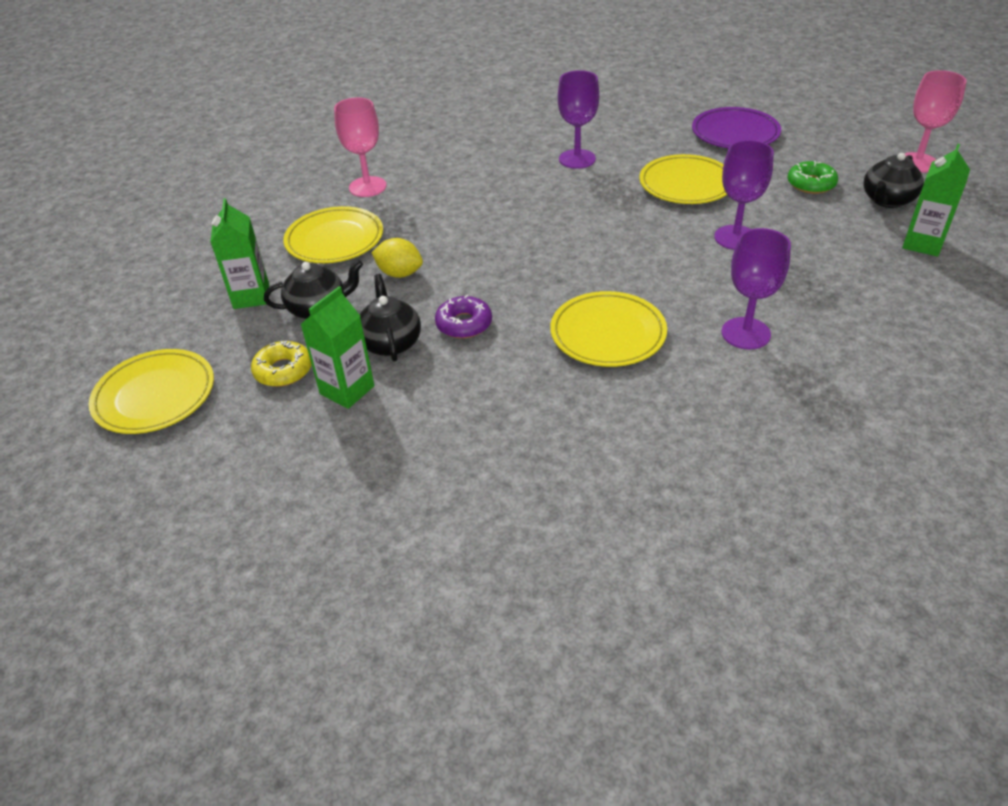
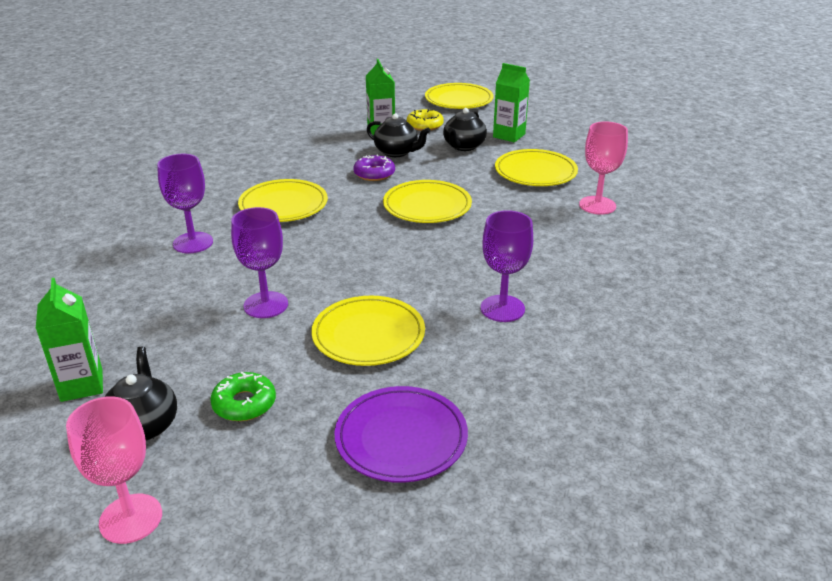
camera: 130 degrees right, 10 degrees down
yellow lemon [372,238,423,278] -> none
none -> yellow plate [383,180,472,223]

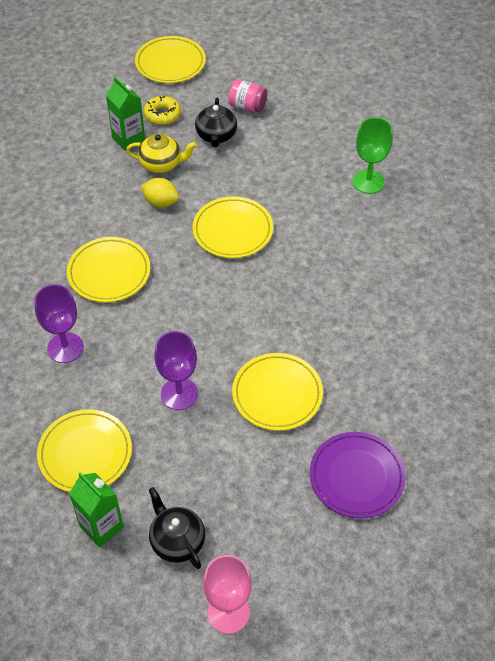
camera: 25 degrees left, 20 degrees up
green donut [210,372,276,421] -> none
purple donut [353,154,395,181] -> yellow lemon [140,178,179,208]
black teapot [367,113,430,157] -> yellow teapot [126,133,197,173]
purple goblet [481,210,533,322] -> none
green carton [493,63,530,142] -> pink jar [228,79,267,112]
yellow plate [495,149,578,186] -> yellow plate moved to [37,409,132,492]
pink goblet [579,121,628,215] -> green goblet [353,117,393,194]

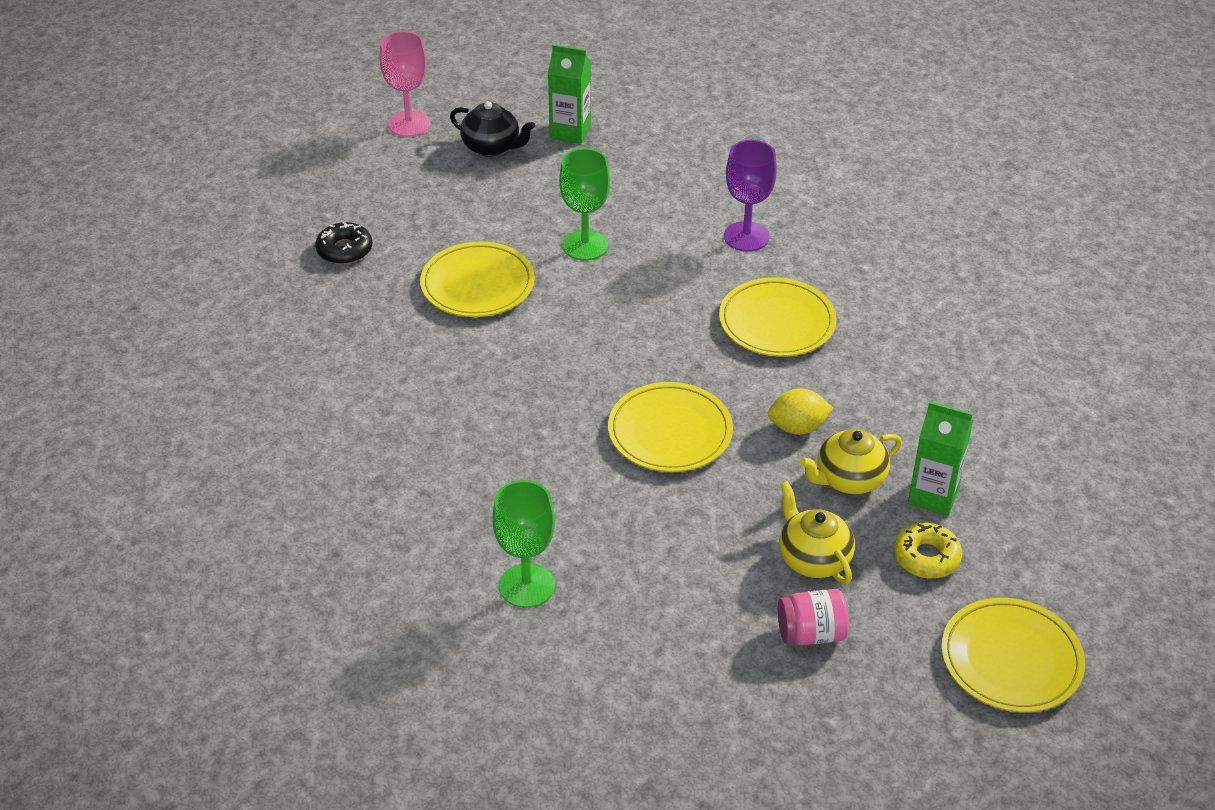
camera: 150 degrees right, 10 degrees down
yellow plate [37,409,132,492] -> none
purple goblet [154,331,198,410] -> green goblet [559,148,610,260]
black teapot [195,98,237,147] -> yellow teapot [779,481,855,584]
purple plate [310,432,406,518] -> black donut [315,222,372,264]

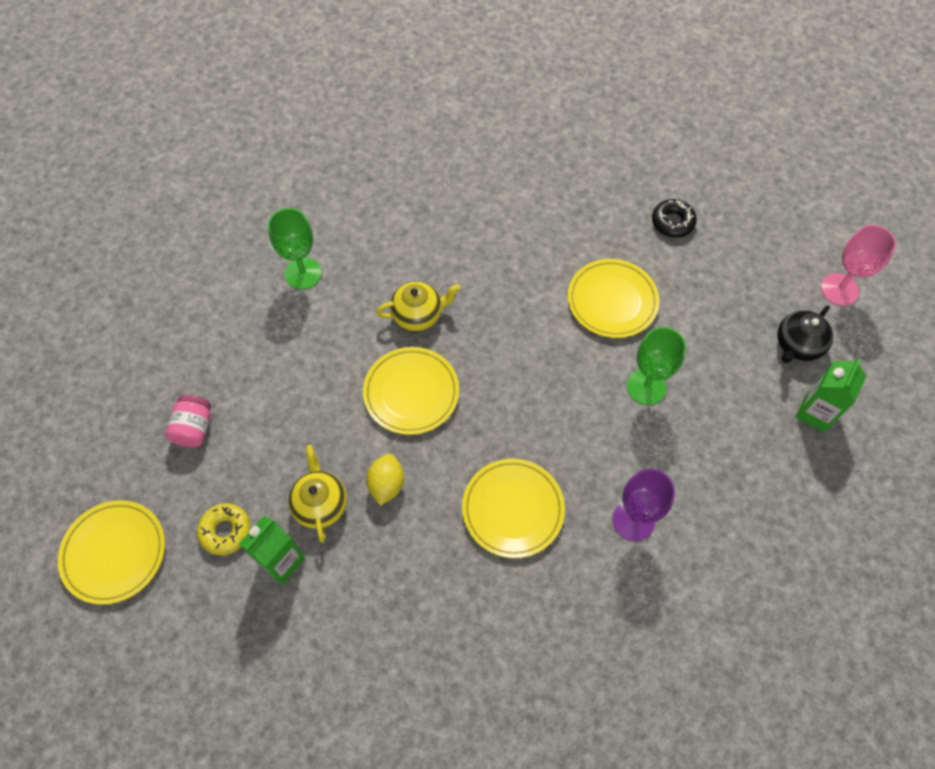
camera: 105 degrees right, 20 degrees up
yellow teapot [779,481,855,584] -> yellow teapot moved to [376,281,461,331]

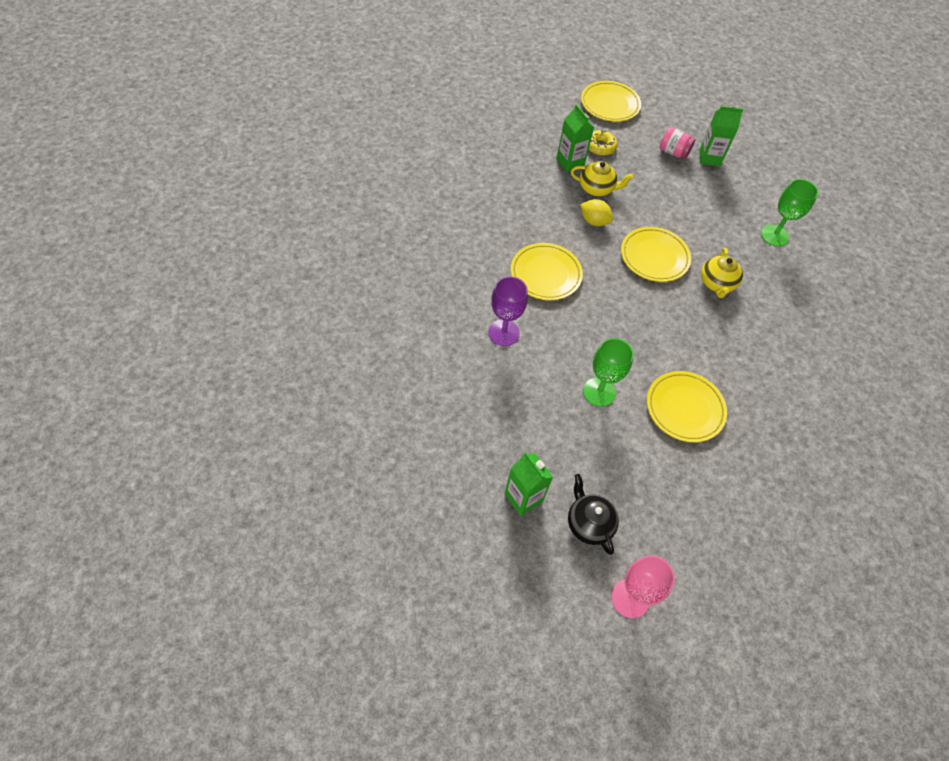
camera: 110 degrees right, 5 degrees down
black donut [652,199,697,238] -> none
none -> green carton [699,106,743,166]

